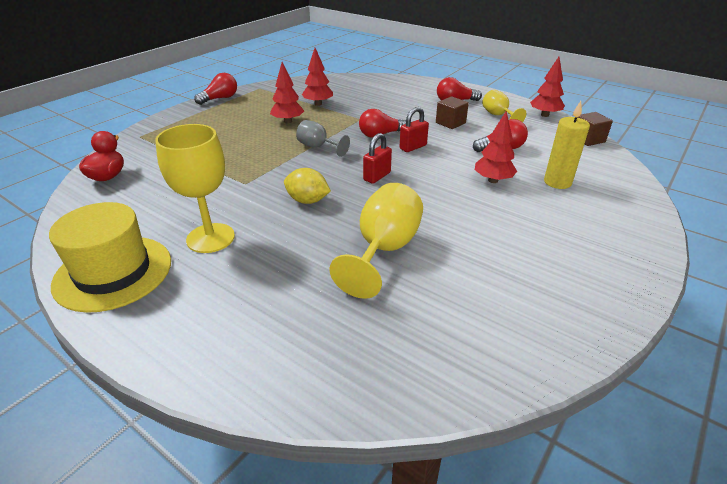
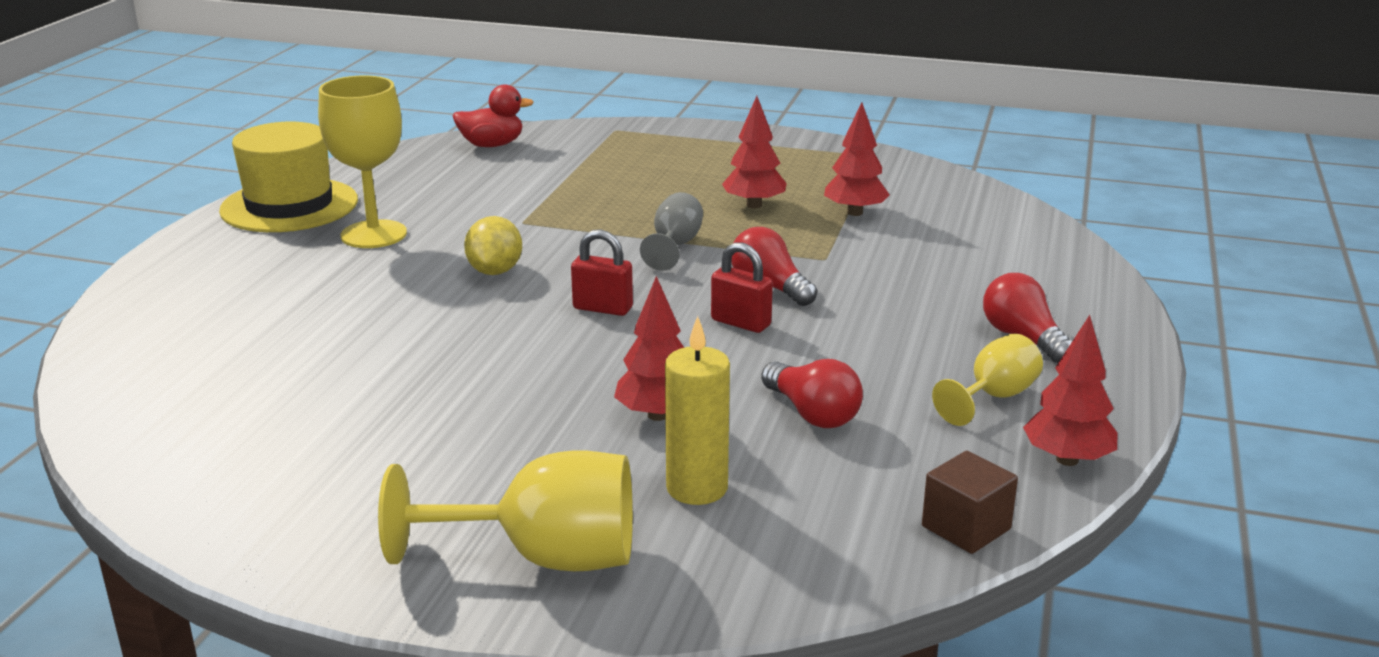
camera: 70 degrees right, 10 degrees down
red light bulb [194,73,237,105] -> none
yellow goblet [329,183,423,299] -> yellow goblet moved to [378,450,633,571]
brown cube [436,96,469,129] -> none

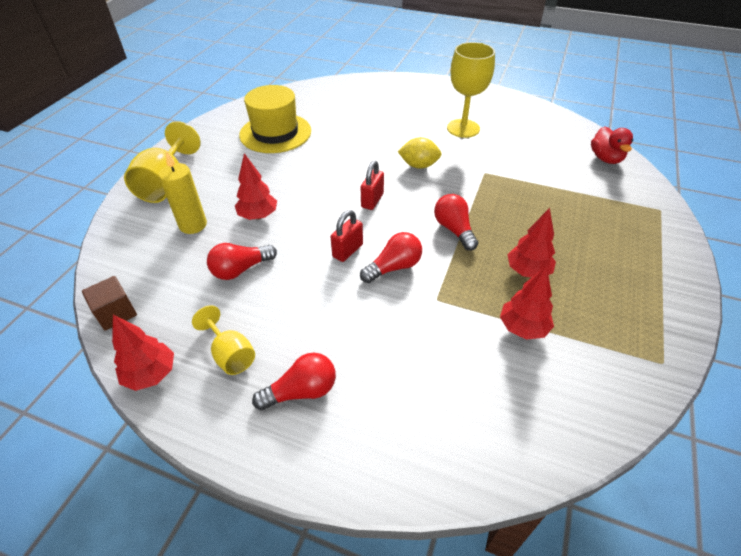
camera: 95 degrees right, 20 degrees up
yellow hat [219,122,358,232] -> yellow hat moved to [239,85,311,153]
grey goblet [640,192,703,271] -> red light bulb [434,194,478,251]

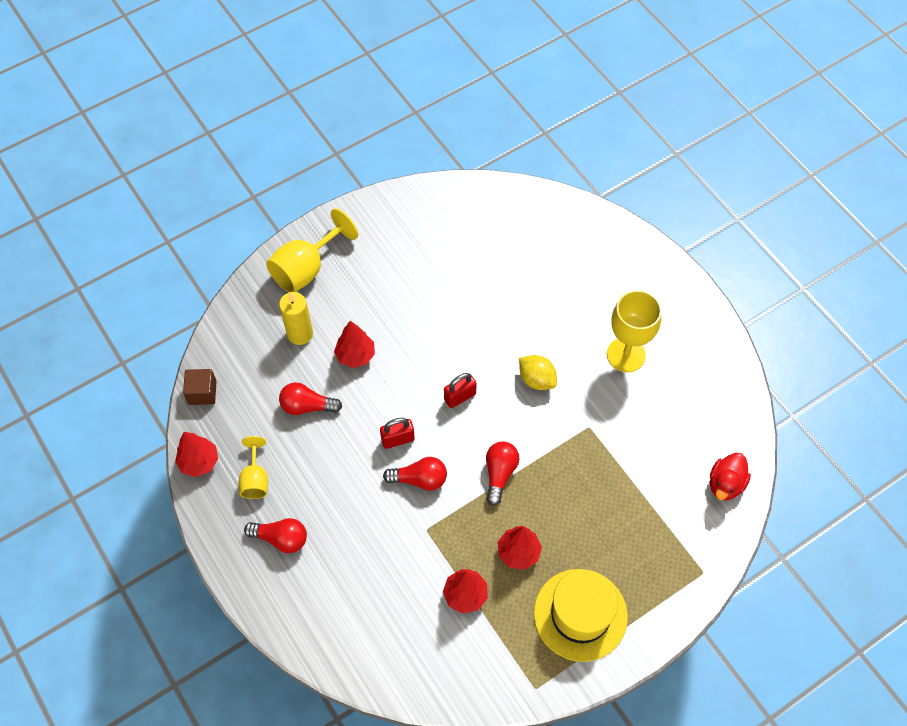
camera: 35 degrees right, 15 degrees up
yellow hat [239,85,311,153] -> yellow hat moved to [534,569,628,662]

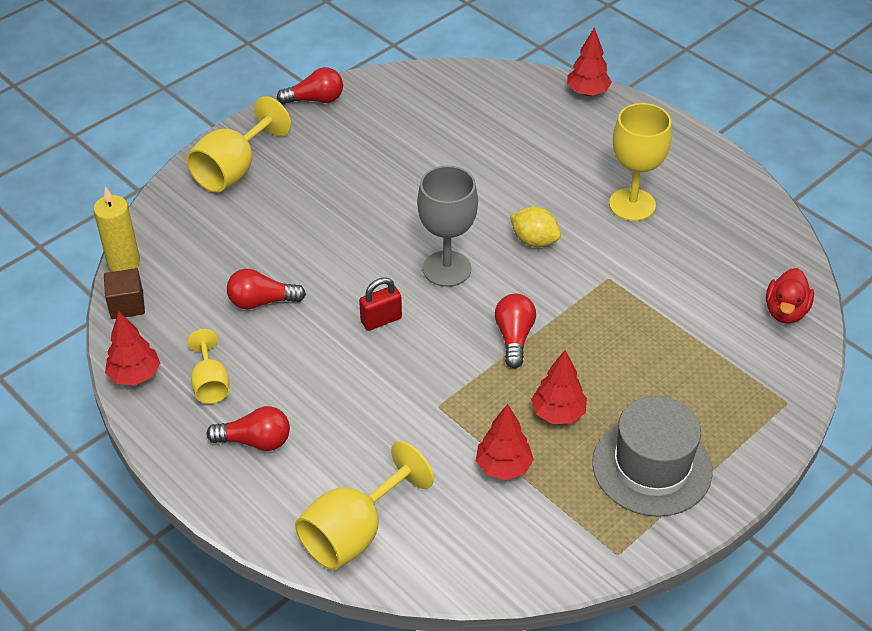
camera: 10 degrees left, 15 degrees down
yellow candle [279,292,313,345] -> yellow candle moved to [93,186,140,272]
red tree [334,321,375,368] -> red tree moved to [567,27,612,96]
red light bulb [383,457,447,491] -> red light bulb moved to [277,67,343,104]
red padlock [444,373,477,408] -> grey goblet [417,165,478,287]
yellow hat [534,569,628,662] -> grey hat [592,396,713,517]
none -> yellow goblet [295,441,434,570]

